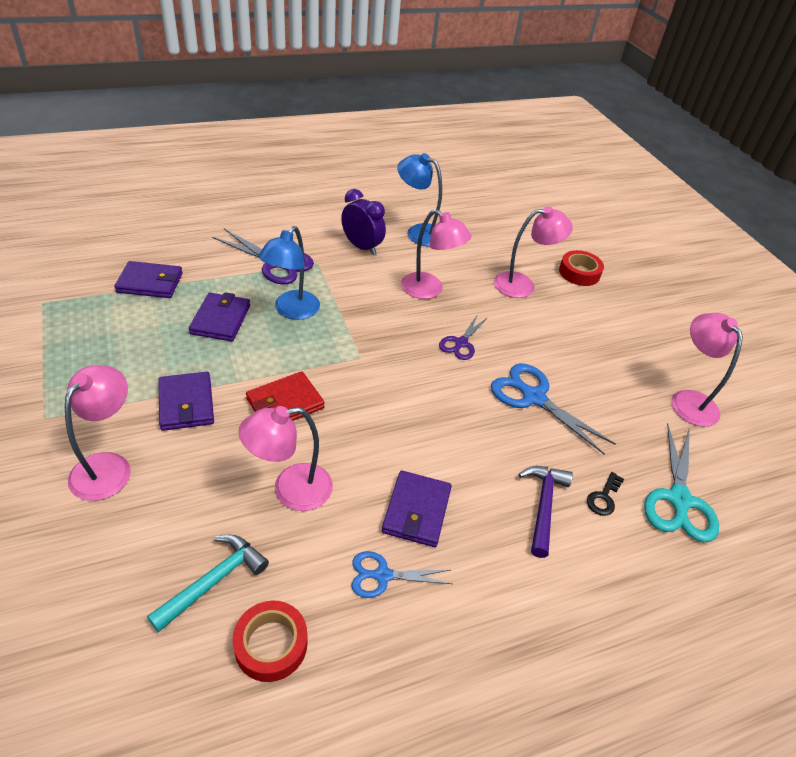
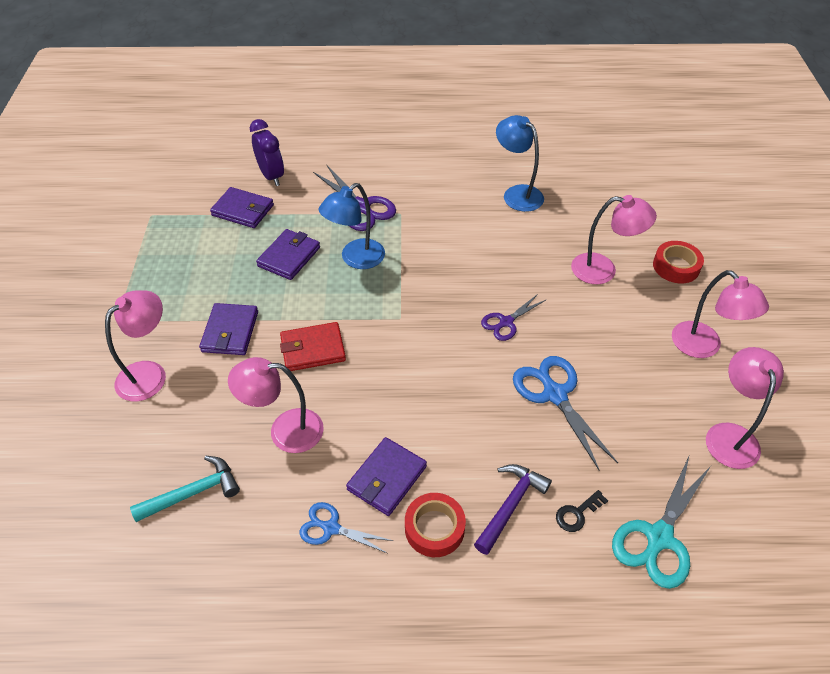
camera: 25 degrees right, 5 degrees up
red tape [233,601,308,682] -> red tape moved to [405,493,466,557]
purple clock [341,189,386,255] -> purple clock moved to [250,119,284,186]
pink lamp [401,209,472,299] -> pink lamp moved to [672,270,769,358]

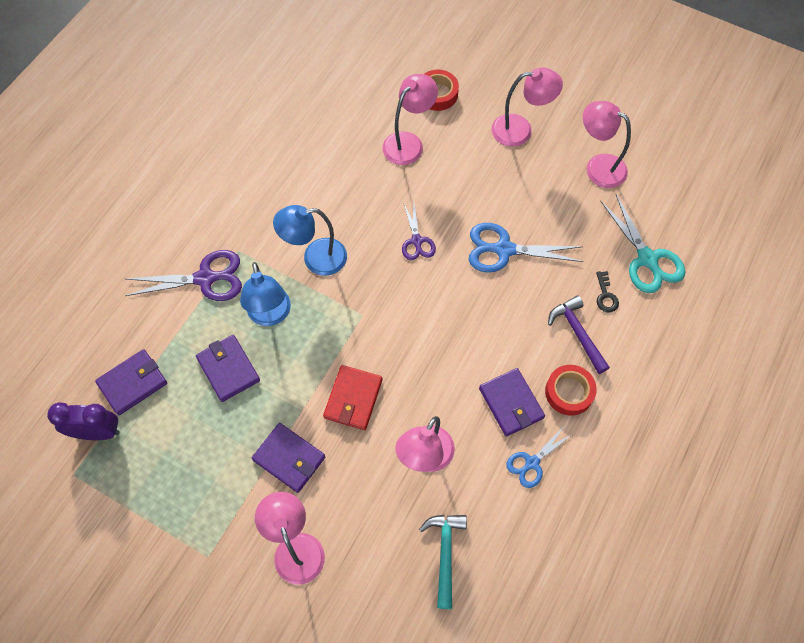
camera: 60 degrees left, 15 degrees up
purple clock [250,119,284,186] -> purple clock moved to [47,402,120,440]
blue lamp [496,115,544,212] -> blue lamp moved to [273,205,347,276]

